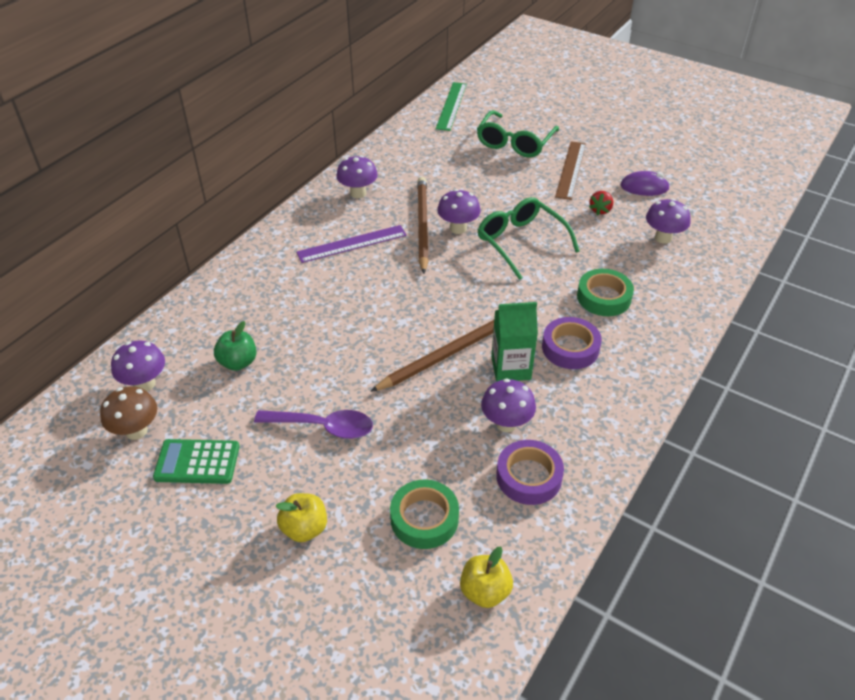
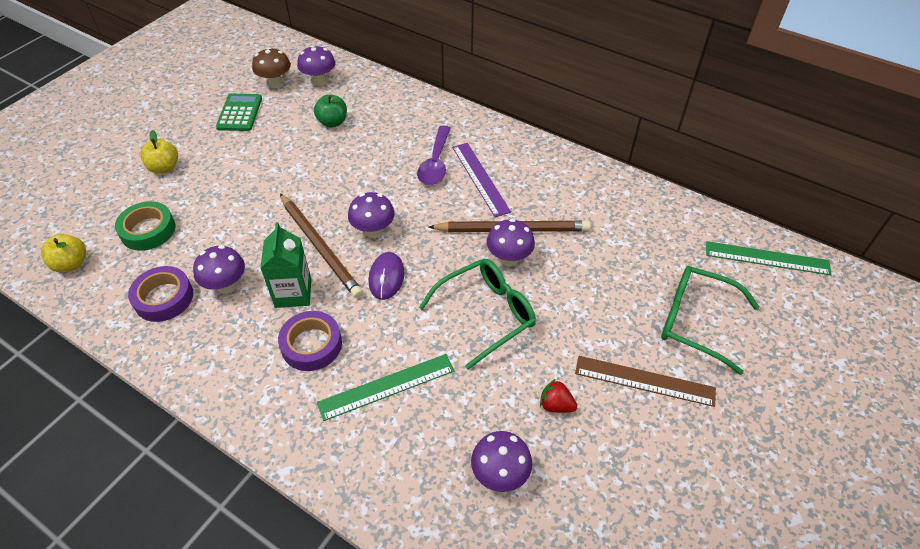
camera: 90 degrees right, 5 degrees up
purple spoon [254,410,373,439] -> purple spoon moved to [417,125,451,185]
purple mushroom [336,155,378,198] -> purple mushroom moved to [348,192,395,238]
green tape [577,269,634,316] -> green ruler [317,354,454,421]
purple mouse [620,171,670,196] -> purple mouse moved to [369,252,405,300]

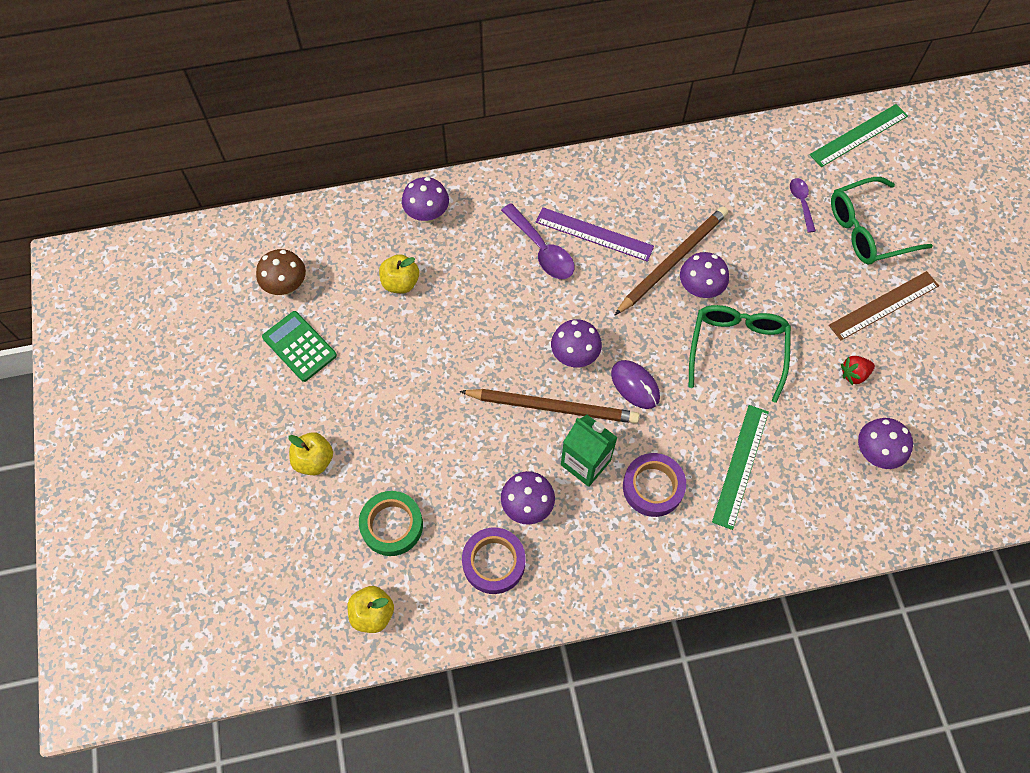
camera: 45 degrees left, 15 degrees up
purple mushroom [297,45,335,86] -> purple mushroom moved to [402,177,449,223]
green apple [314,94,347,127] -> yellow apple [379,254,419,293]
none -> purple spoon [790,178,816,233]

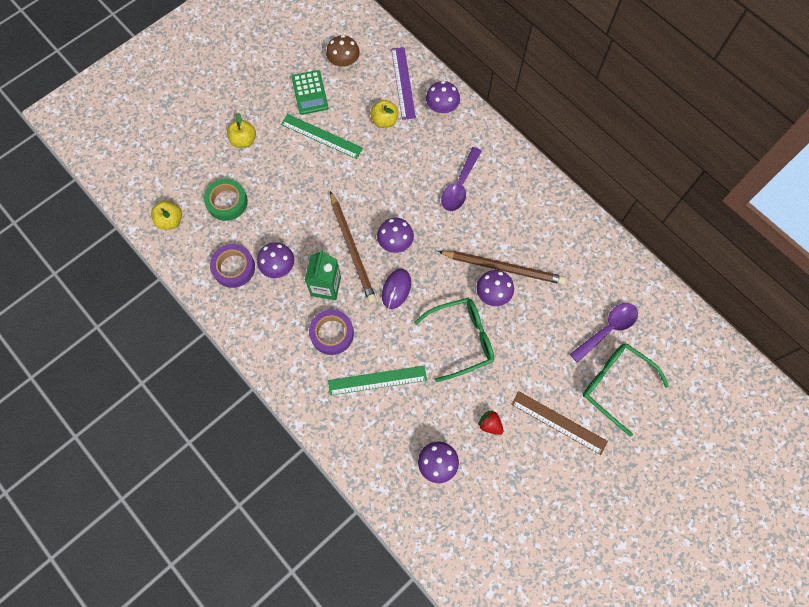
camera: 60 degrees right, 5 degrees up
green calculator [262,311,337,382] -> green calculator turned 150 degrees clockwise [291,70,328,115]
purple ruler [536,207,654,262] -> purple ruler moved to [391,47,416,120]
purple spoon [790,178,816,233] -> purple spoon [570,303,638,363], size x1.67
green ruler [810,104,908,167] -> green ruler moved to [281,114,363,159]

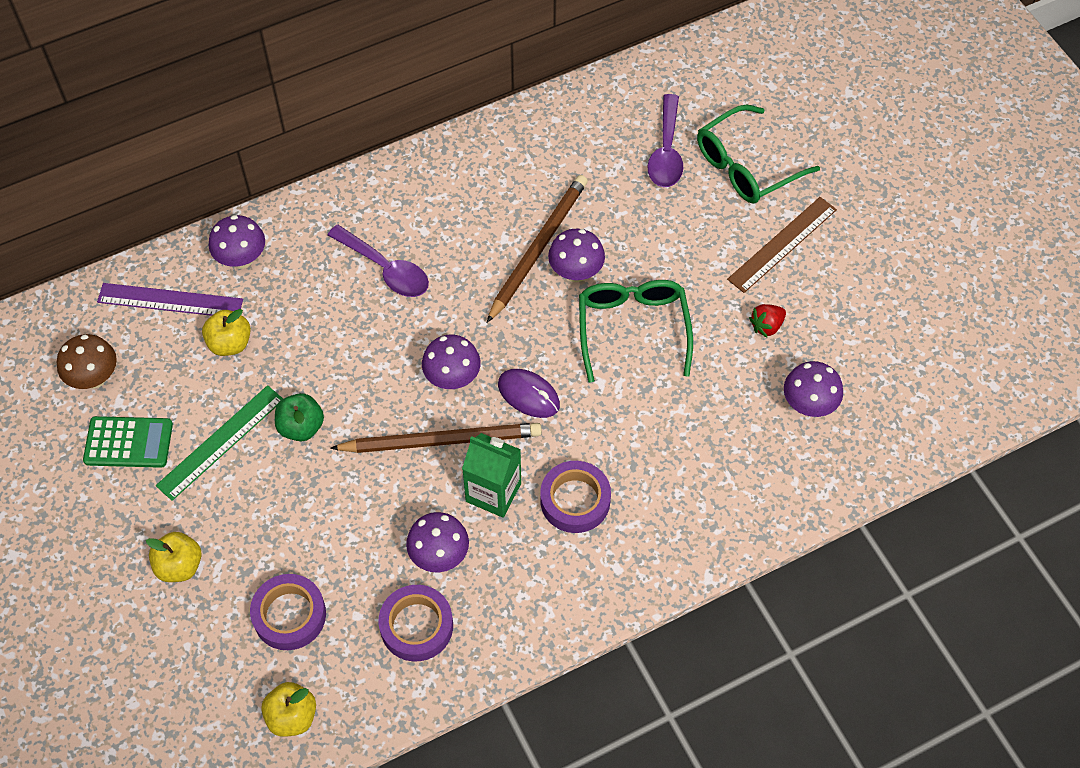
camera: 75 degrees left, 10 degrees down
green tape [204,179,248,221] -> purple tape [250,574,326,650]
green ruler [328,366,427,396] -> none
purple spoon [570,303,638,363] -> purple spoon turned 150 degrees counterclockwise [647,94,683,187]
none -> green apple [275,393,324,441]

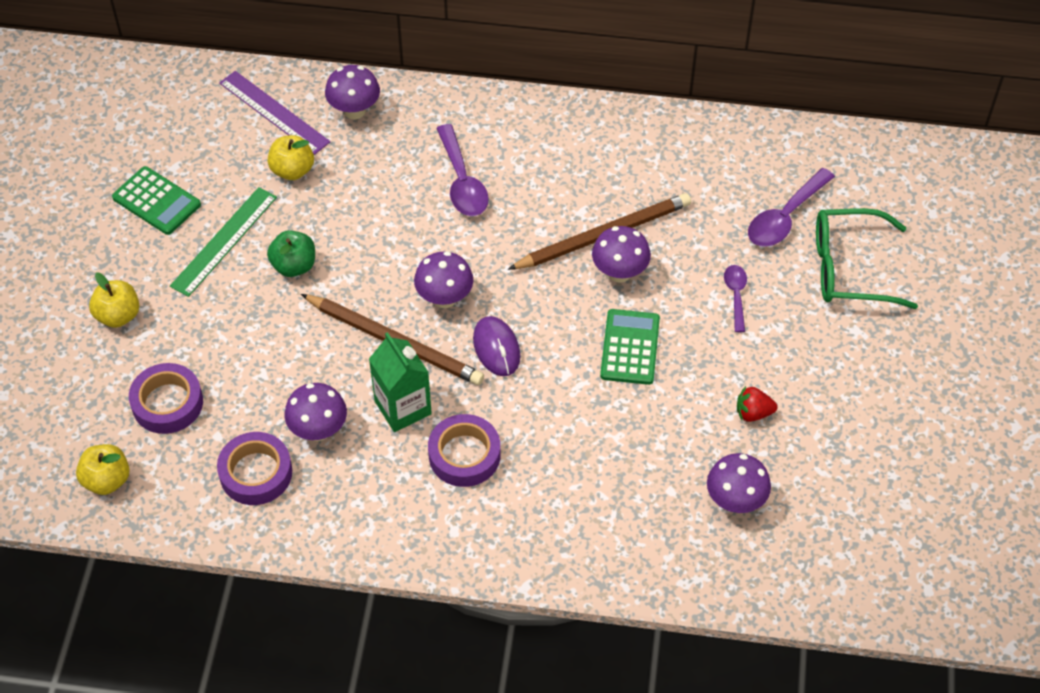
camera: 35 degrees right, 5 degrees down
brown mushroom [57,334,117,389] -> none
green ruler [156,385,283,501] -> green ruler turned 45 degrees counterclockwise [170,187,277,297]
green glasses [579,280,693,383] -> green calculator [600,309,660,385]
brown ruler [727,197,837,293] -> none
none -> purple spoon [724,265,747,332]

